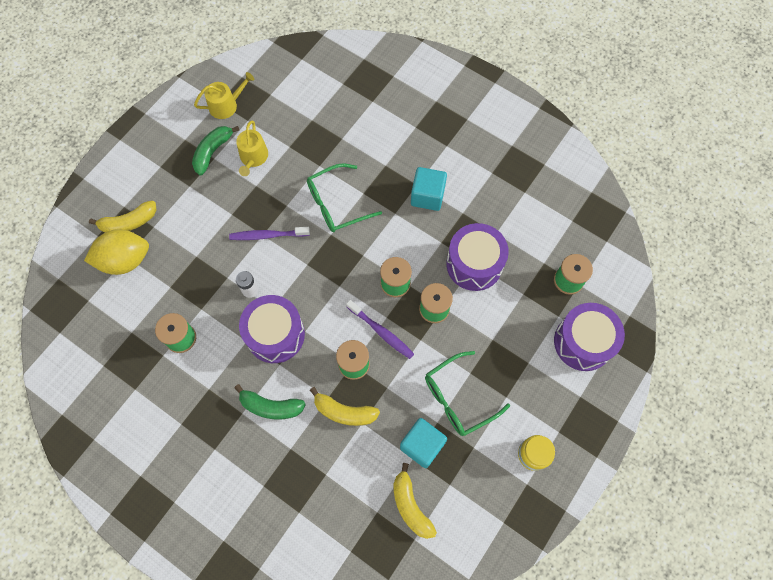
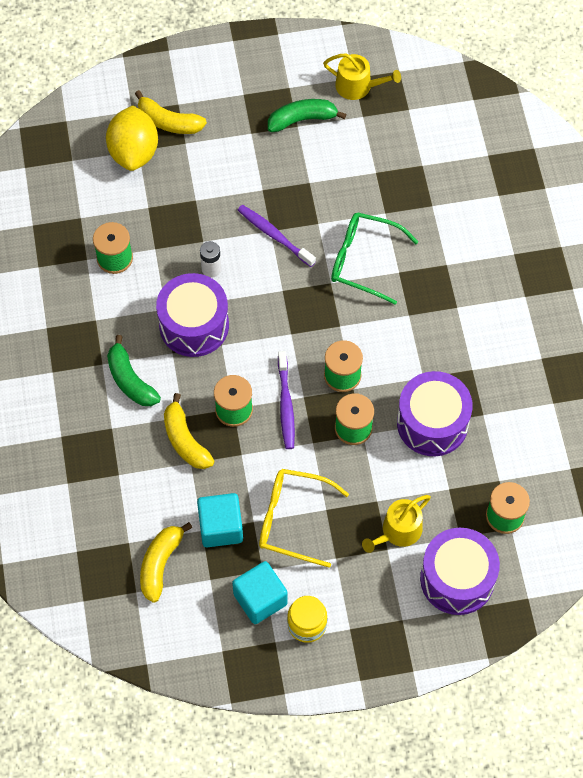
camera: 45 degrees right, 5 degrees down
yellow lemon [84,229,149,275] -> yellow lemon turned 60 degrees clockwise [106,105,158,171]
yellow watering can [236,120,268,176] -> yellow watering can moved to [362,495,431,553]
turquoise cube [411,167,447,211] -> turquoise cube moved to [232,561,288,624]
green glasses [425,351,510,436] -> yellow glasses [259,469,349,568]

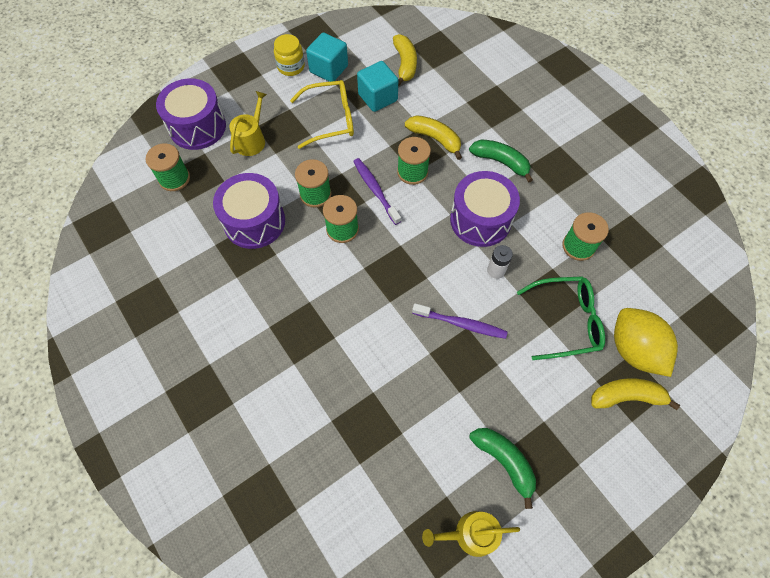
camera: 155 degrees right, 0 degrees up
green banana [268,99,346,132] -> green banana turned 90 degrees counterclockwise [469,428,536,509]
green glasses [331,212,418,305] -> green glasses moved to [517,276,605,360]

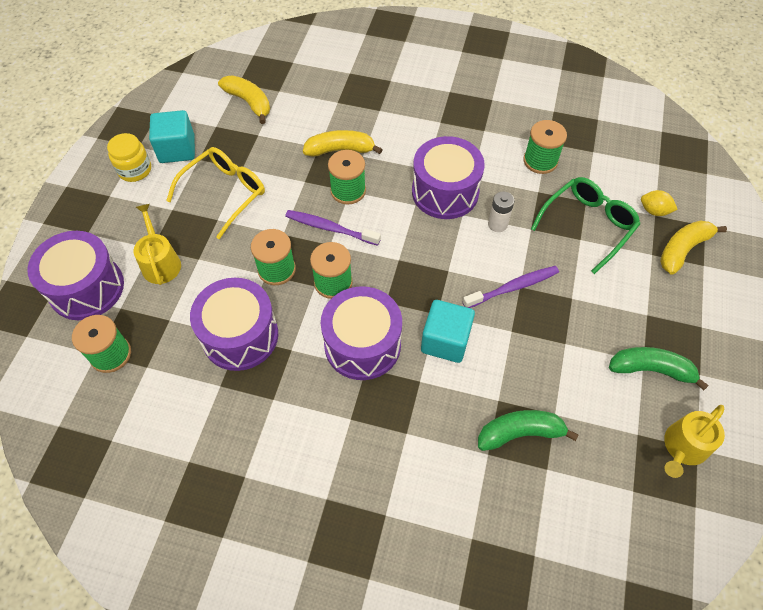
camera: 40 degrees left, 5 degrees down
turquoise cube [357,61,398,112] -> turquoise cube moved to [421,300,475,363]
green banana [469,140,533,183] -> green banana moved to [478,410,578,451]
yellow lemon [614,308,678,377] -> yellow lemon [641,190,678,216], size x0.47
none -> purple drum [321,286,402,380]

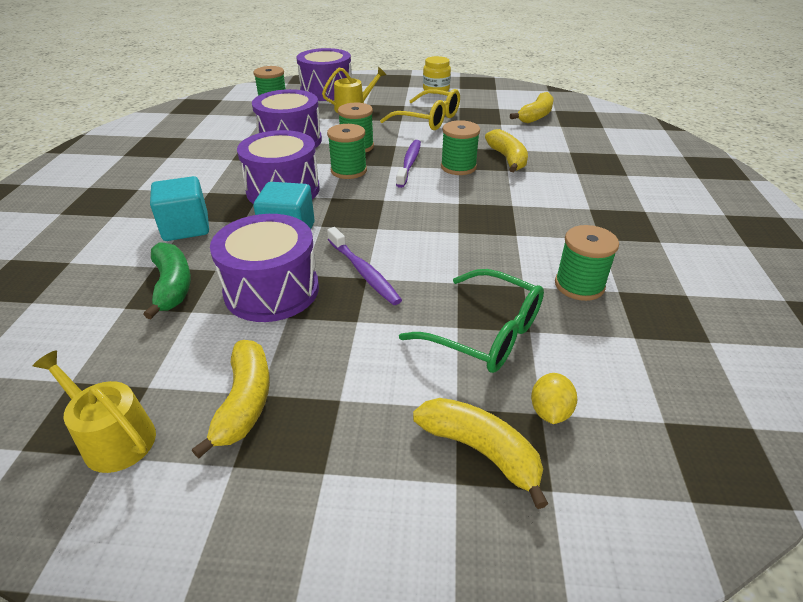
camera: 80 degrees right, 20 degrees down
turquoise cube [149,110,195,163] -> turquoise cube moved to [150,176,209,241]
purple drum [412,136,485,219] -> purple drum moved to [210,214,319,322]
white battery [488,192,514,232] -> none
green banana [609,347,709,390] -> yellow banana [192,340,270,458]

